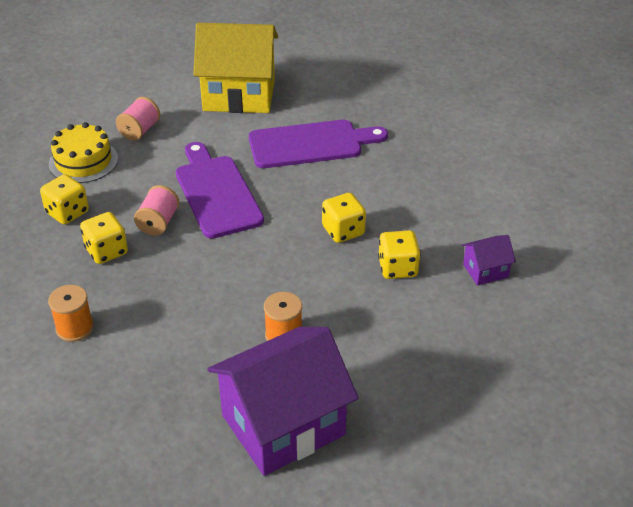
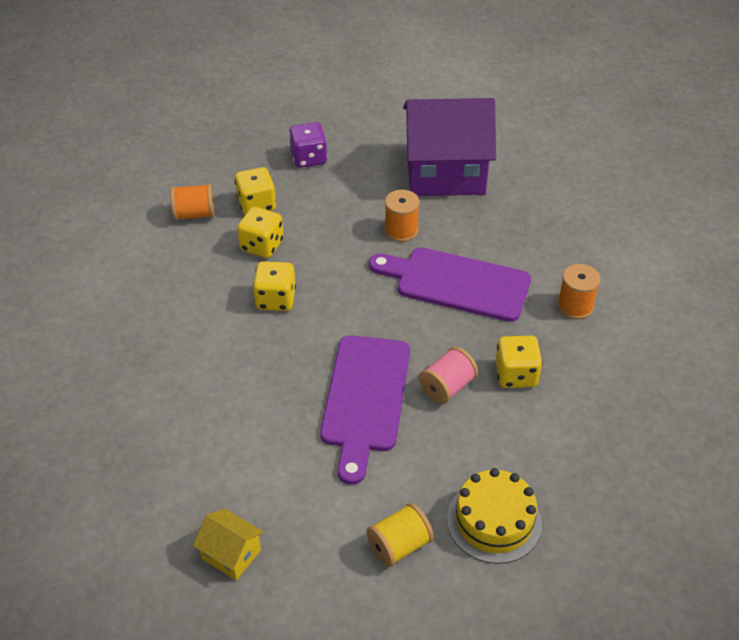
camera: 150 degrees left, 5 degrees up
yellow dice [40,174,89,225] -> yellow dice moved to [235,167,276,215]
pink spool [116,97,160,141] -> yellow spool [367,503,434,567]
yellow house [193,23,278,113] -> yellow house [193,509,264,580], size x0.43
purple cutting board [249,120,388,168] -> purple cutting board moved to [369,247,531,322]
purple house [462,235,516,286] -> orange spool [170,184,215,221]
none -> purple dice [289,122,327,168]

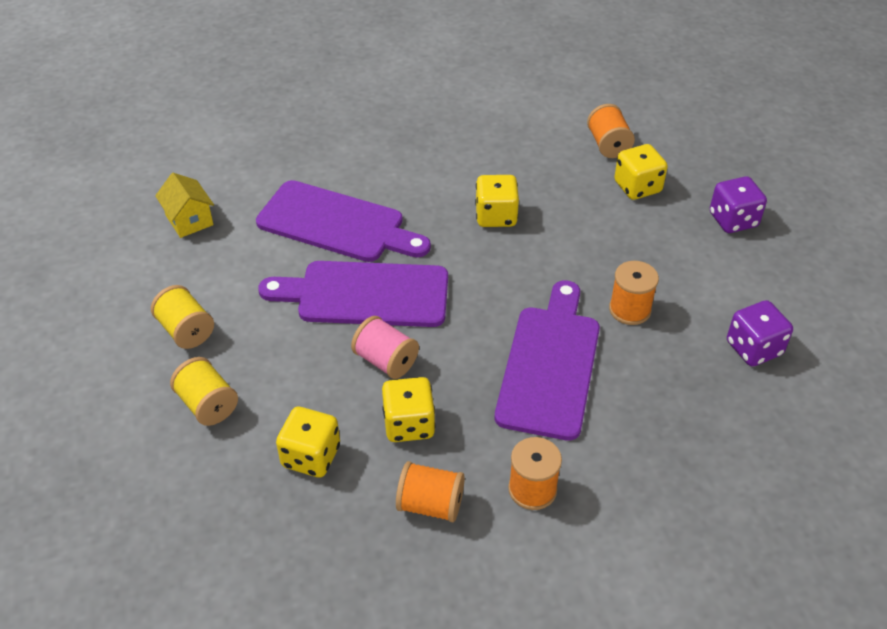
camera: 85 degrees right, 0 degrees up
yellow house [193,509,264,580] -> yellow house turned 60 degrees counterclockwise [155,173,214,238]
yellow dice [237,207,284,258] -> yellow dice moved to [276,407,340,477]
purple house [403,98,496,196] -> purple dice [727,300,793,366]
yellow cake [447,468,542,564] -> yellow spool [170,357,238,426]
none -> purple cutting board [256,180,431,262]
none -> orange spool [396,461,465,522]

